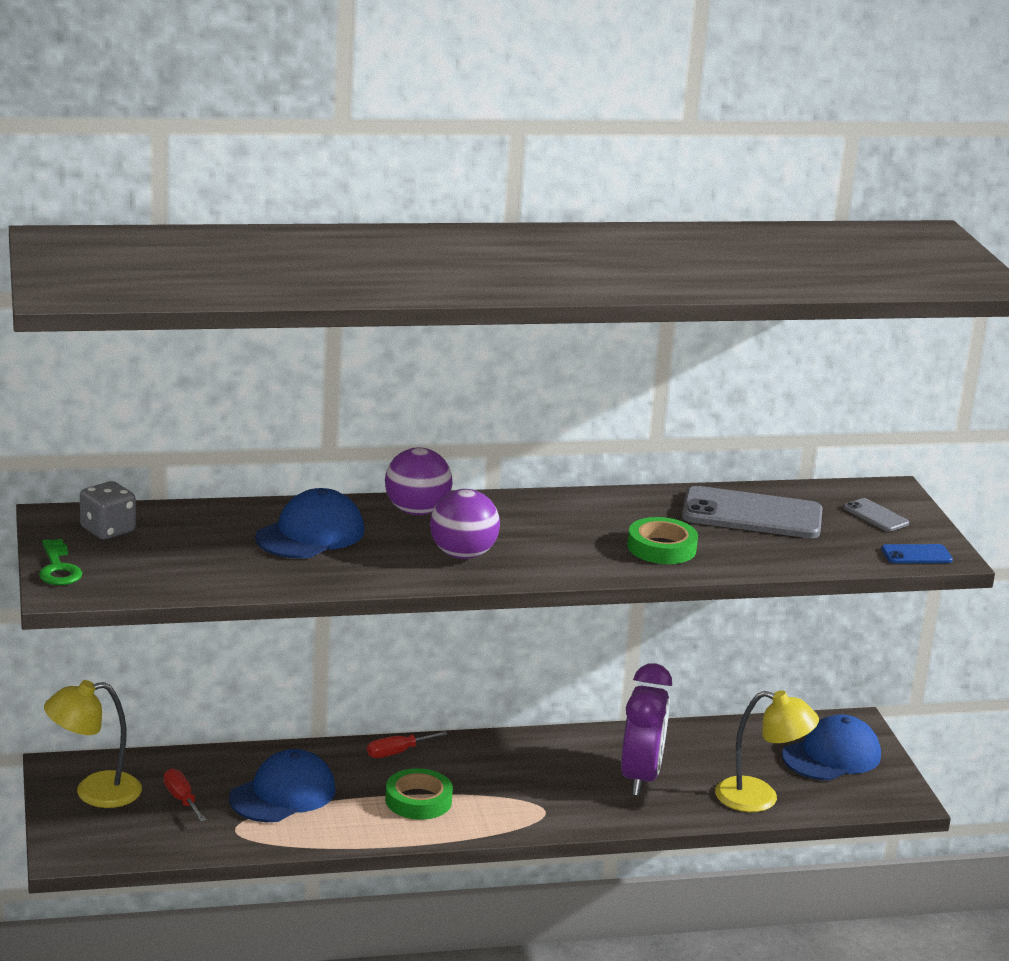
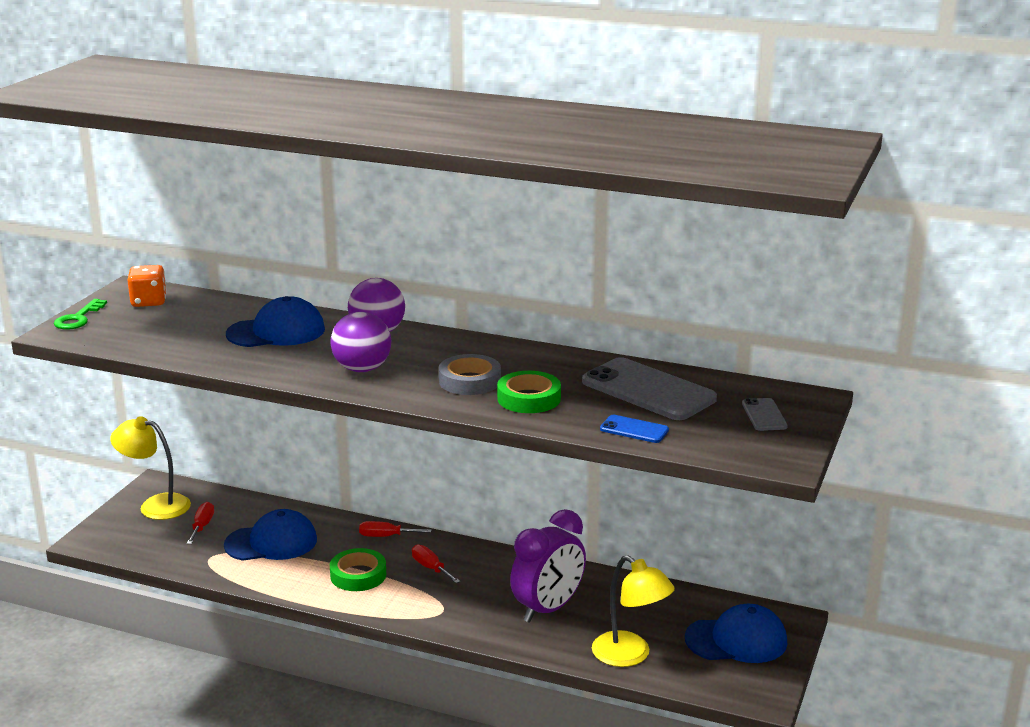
camera: 35 degrees right, 0 degrees up
grey dice [80,481,136,539] -> orange dice [127,265,167,307]
blue phone [881,544,953,563] -> blue phone moved to [600,415,669,443]
none -> red screwdriver [412,544,460,583]
none -> grey tape [439,354,501,395]

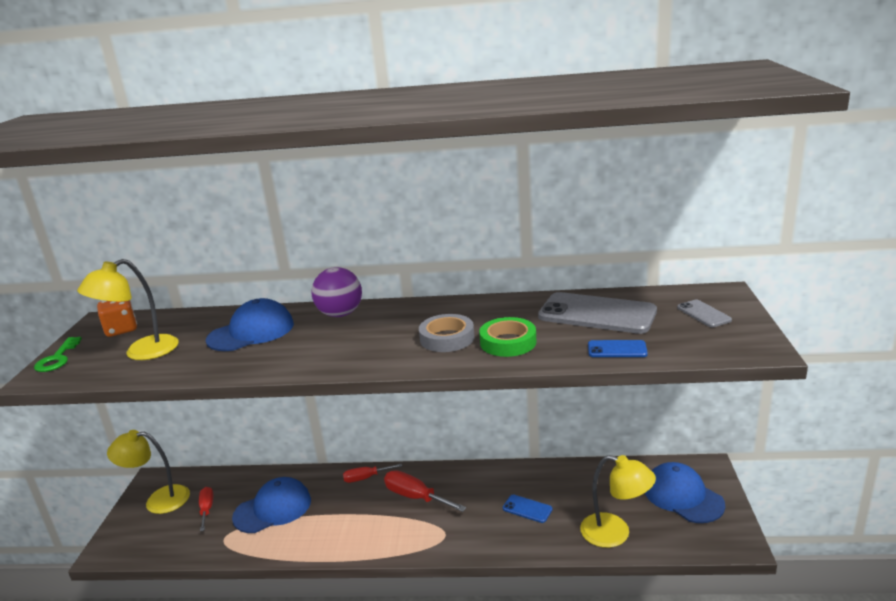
camera: 15 degrees left, 0 degrees up
purple ball [330,312,391,372] -> none
green tape [330,548,386,591] -> none
red screwdriver [412,544,460,583] -> red screwdriver [384,470,466,512], size x1.53
purple clock [510,509,586,623] -> blue phone [503,495,553,523]
blue cap [685,604,787,663] -> blue cap turned 105 degrees counterclockwise [645,462,725,523]
none -> yellow lamp [77,259,179,360]

